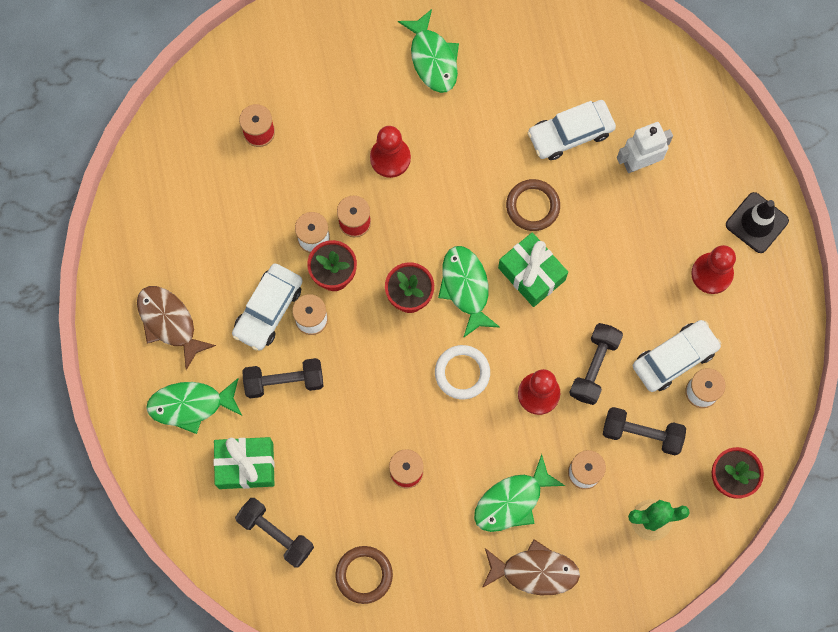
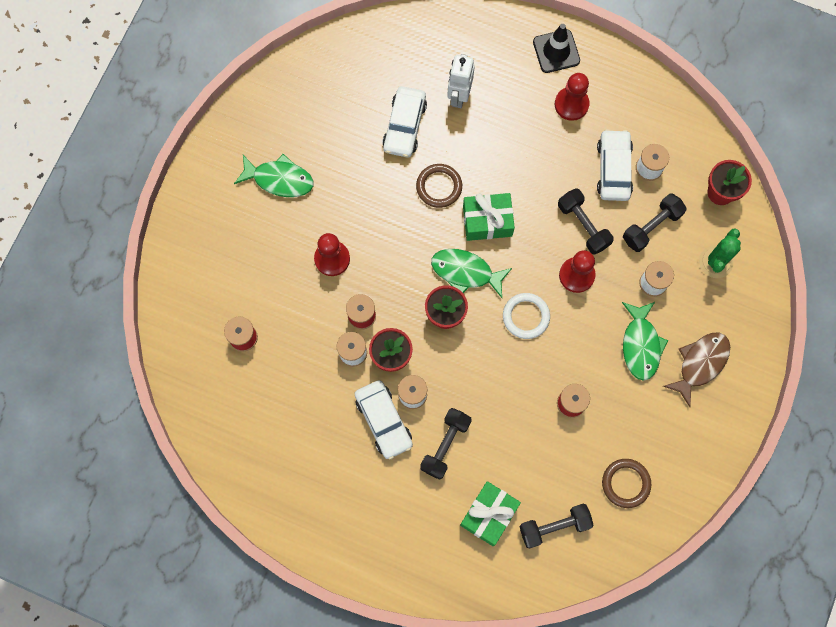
camera: 55 degrees left, 0 degrees up
brown fish [137,286,216,370] -> none
green fish [146,378,242,434] -> none

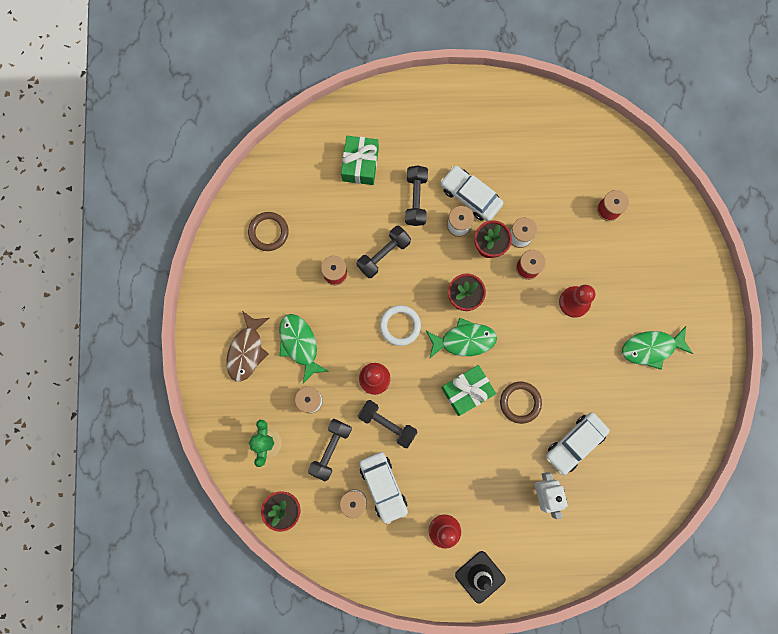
camera: 155 degrees right, 5 degrees up
white car [382,86,427,157] -> white car turned 120 degrees counterclockwise [546,413,610,475]
black dumbbell [519,504,594,549] -> black dumbbell moved to [357,226,411,278]

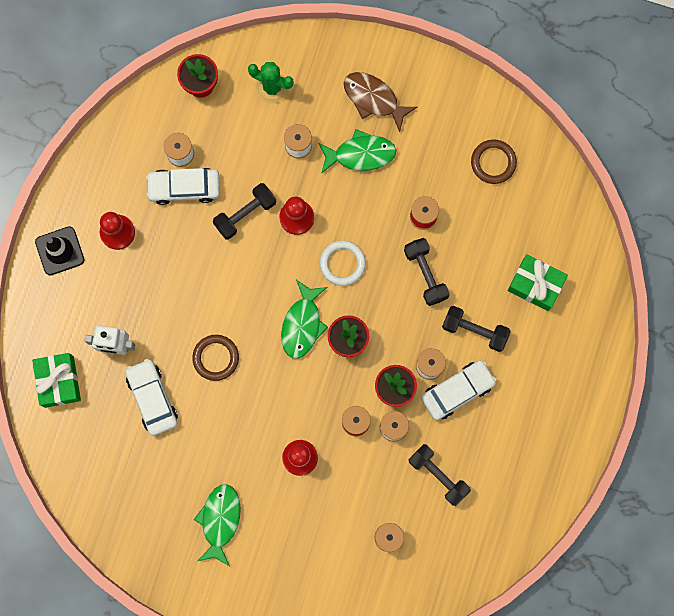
camera: 110 degrees right, 0 degrees up
black dumbbell [308,419,352,481] -> black dumbbell moved to [408,444,471,506]
green gift [441,365,496,416] -> green gift moved to [32,353,81,408]

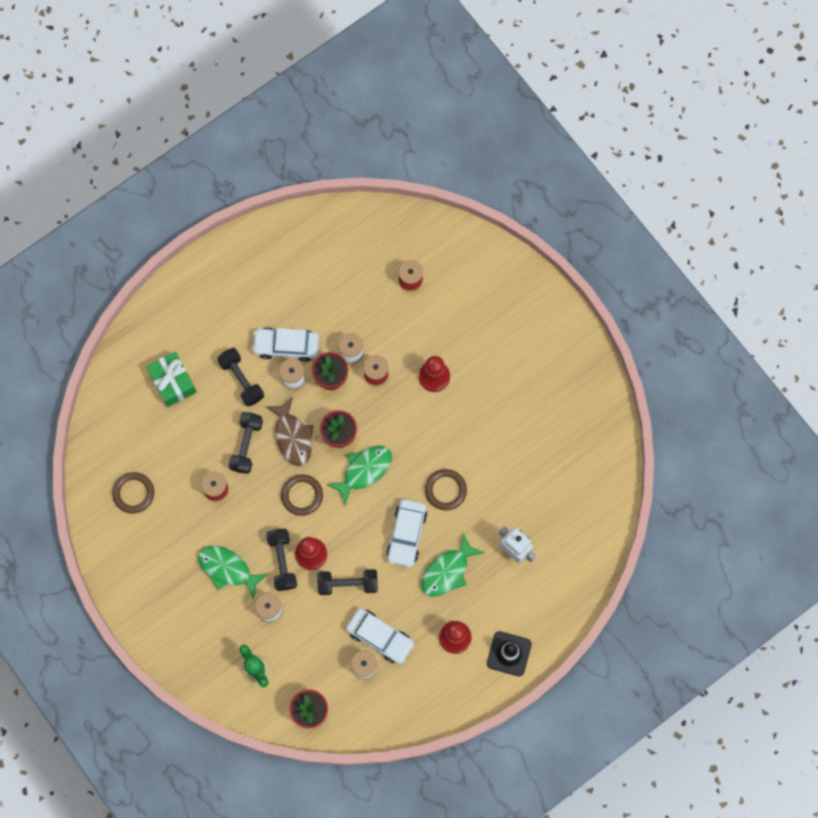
camera: 145 degrees left, 5 degrees down
green gift [32,353,81,408] -> none
white car [125,359,178,436] -> white car moved to [386,499,427,568]
green fish [194,484,241,566] -> green fish moved to [421,533,484,597]
white ring [320,240,366,286] -> brown ring [281,474,323,516]
brown fish [344,72,417,132] -> brown fish moved to [265,397,313,466]
black dumbbell [408,444,471,506] -> black dumbbell moved to [266,529,297,591]

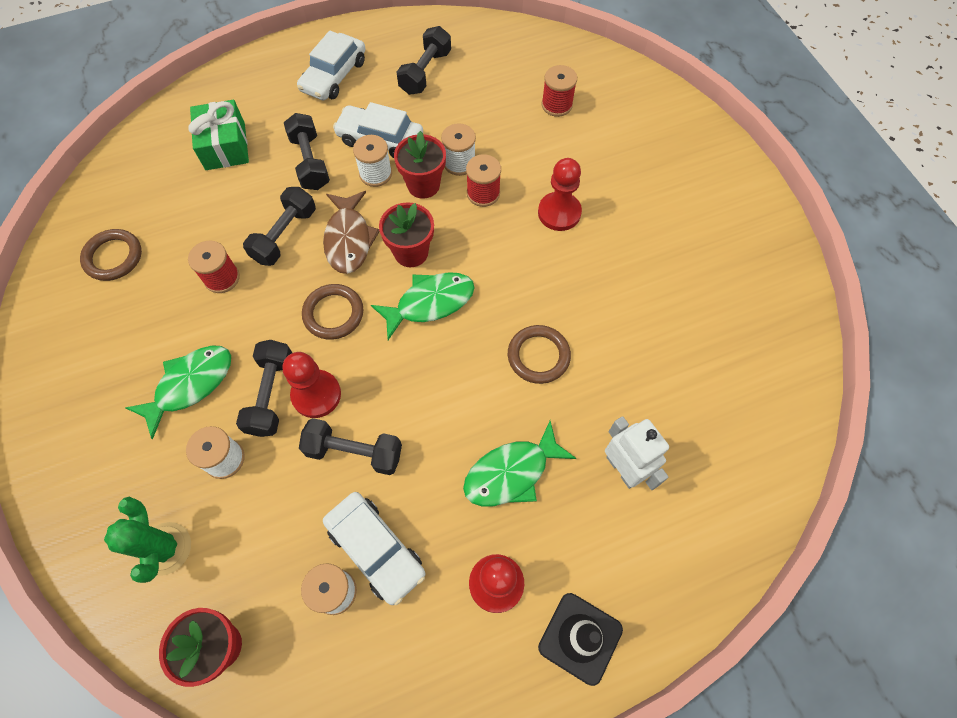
camera: 15 degrees right, 10 degrees down
green fish [198,546,268,599] -> green fish turned 90 degrees clockwise [125,346,231,440]
white car [386,499,427,568] -> white car moved to [297,30,366,101]
none -> black dumbbell [397,26,451,95]

